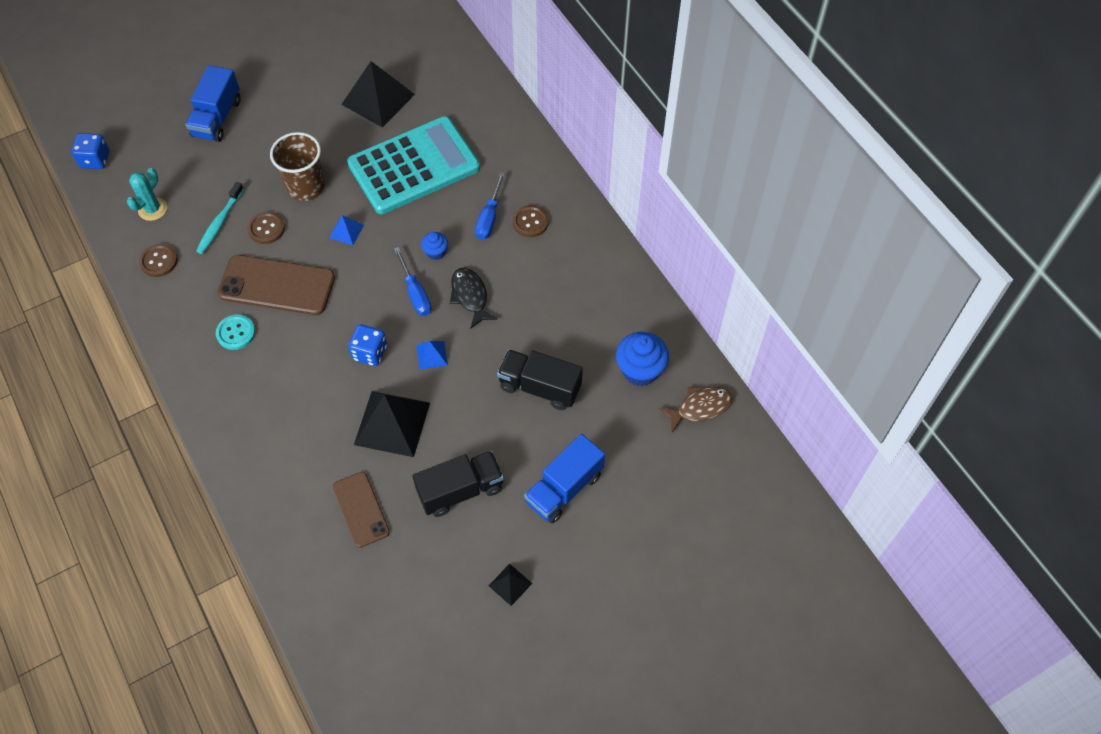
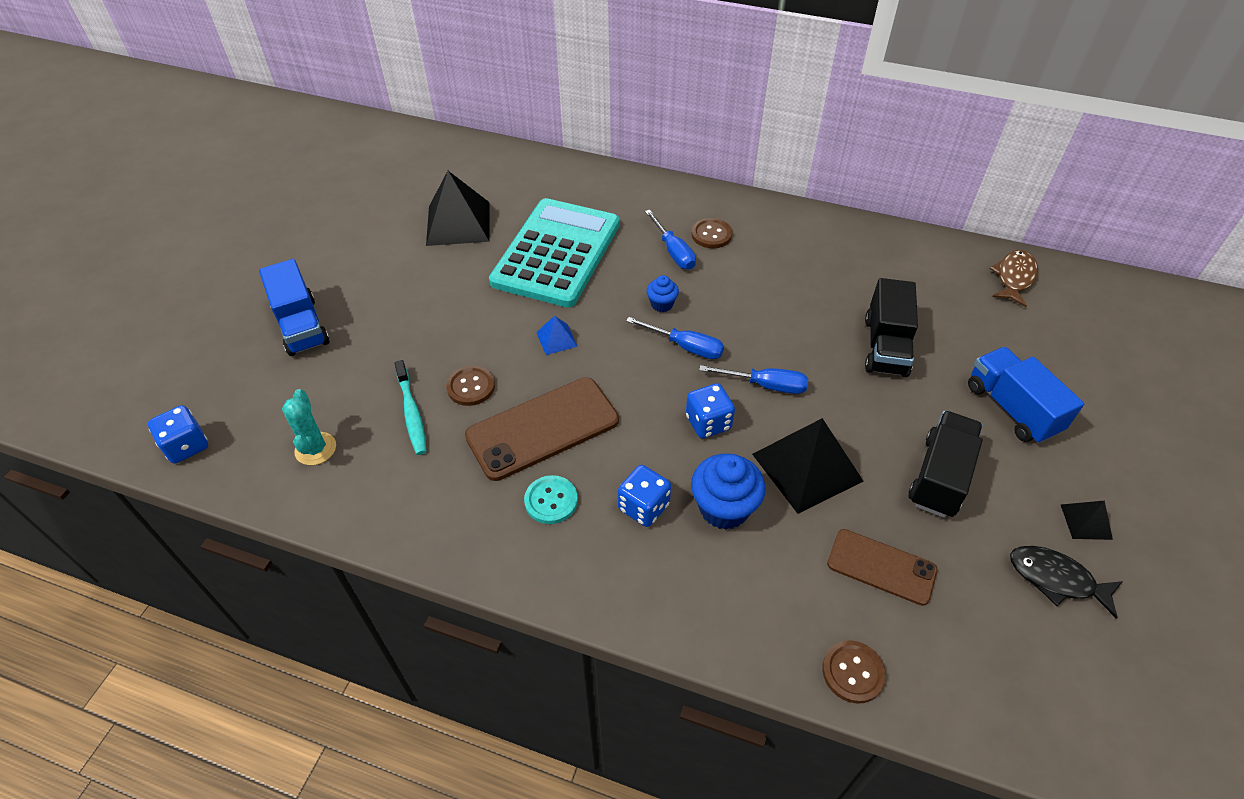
camera: 40 degrees left, 10 degrees down
brown button [139,244,178,277] -> brown button moved to [822,640,886,704]
brown cup [270,132,325,201] -> none
blue pyramid [416,341,448,370] -> blue screwdriver [699,365,808,394]
black fish [450,268,498,328] -> black fish moved to [1010,546,1123,619]
black truck [497,349,583,410] -> black truck turned 60 degrees counterclockwise [865,278,918,377]
blue truck [524,434,605,523] -> blue truck turned 150 degrees clockwise [968,347,1084,444]
blue cupcake [616,332,669,386] -> blue cupcake moved to [691,454,766,530]
none -> blue dice [618,465,671,527]

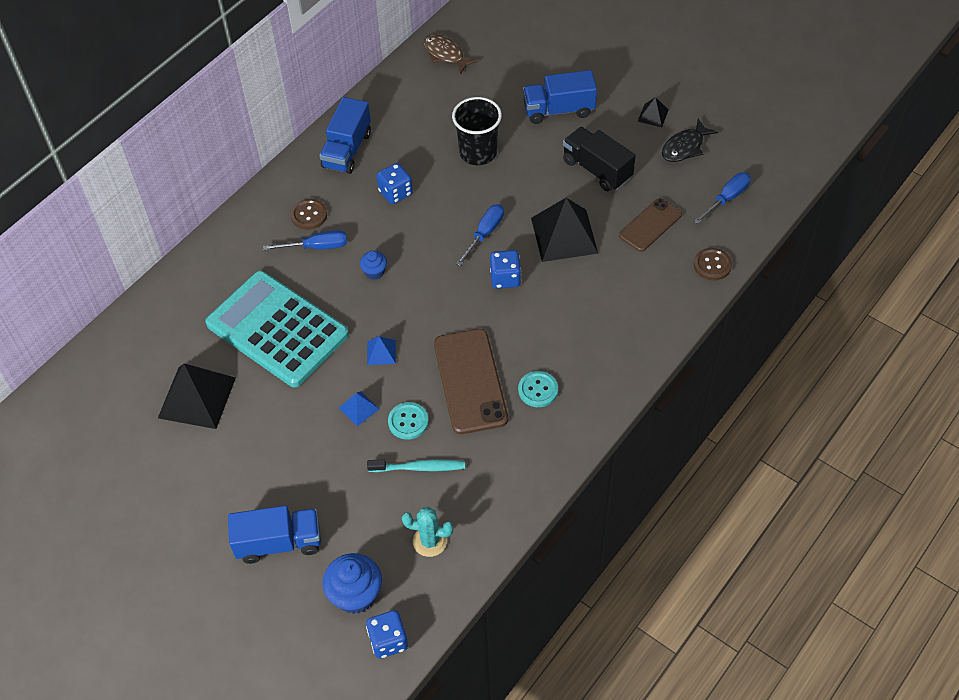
camera: 70 degrees left, 5 degrees up
brown button [446,365,495,406] -> turquoise button [388,402,429,440]
blue dice [618,465,671,527] -> blue dice moved to [376,163,413,204]
blue screwdriver [626,317,724,359] -> blue screwdriver moved to [694,172,751,224]
blue cupcake [691,454,766,530] -> blue cupcake moved to [322,553,382,614]
black truck [865,278,918,377] -> black cup [452,97,502,165]
none -> blue truck [319,97,371,174]
none -> blue pyramid [339,391,379,426]

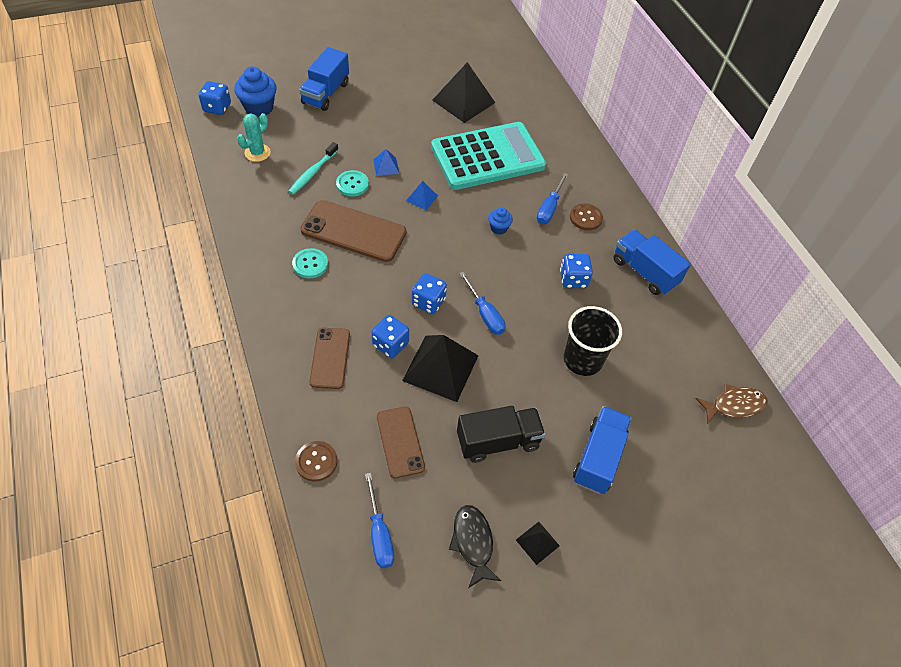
camera: 115 degrees right, 0 degrees up
none -> brown phone [309,328,350,389]
none -> blue dice [372,315,409,358]

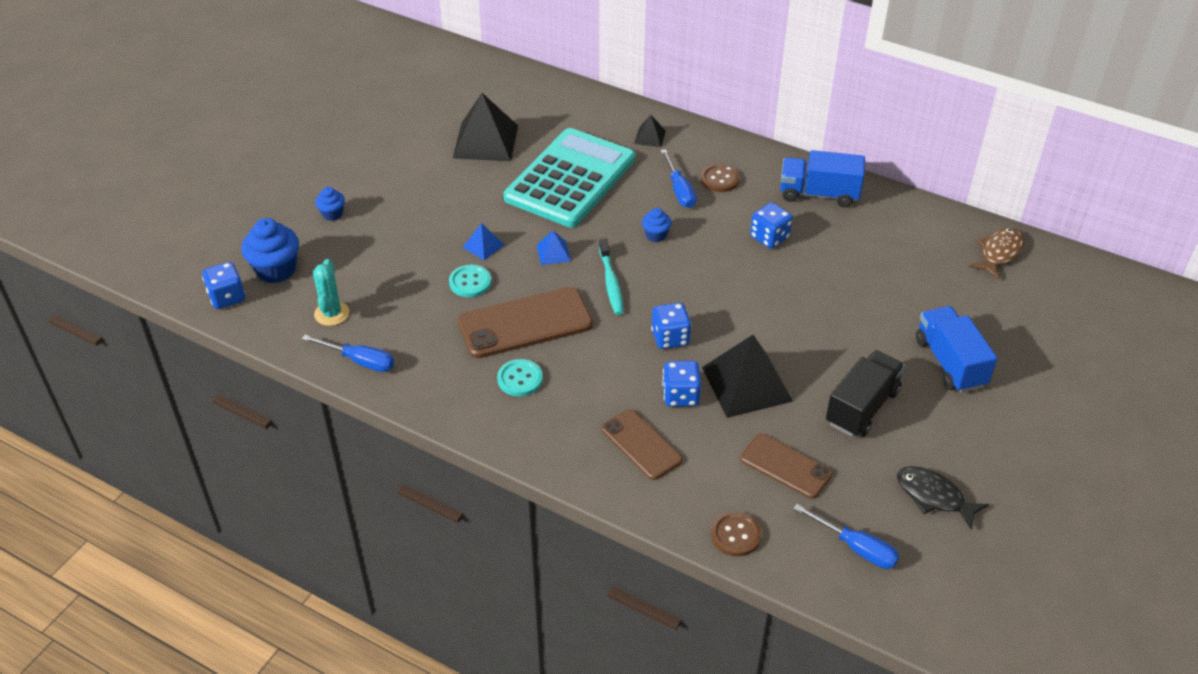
camera: 35 degrees left, 10 degrees down
turquoise toothbrush [288,142,338,195] -> turquoise toothbrush moved to [599,239,624,315]
blue truck [299,47,349,111] -> blue cupcake [315,187,345,221]
blue screwdriver [459,272,506,335] -> blue screwdriver moved to [302,335,394,372]
black pyramid [516,522,560,565] -> black pyramid moved to [634,115,666,147]
black cup [564,306,622,376] -> none

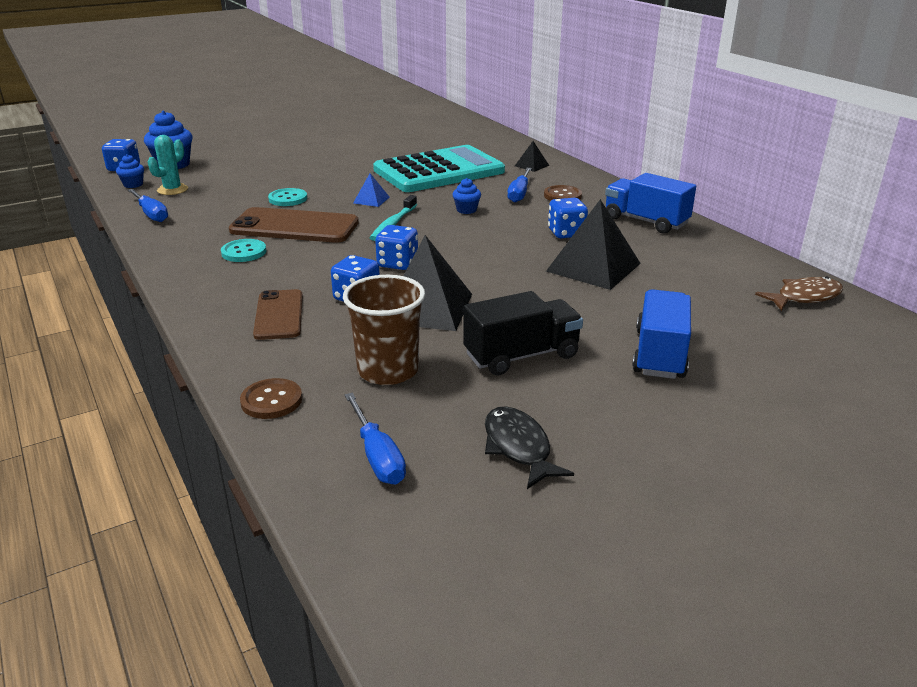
camera: 30 degrees right, 15 degrees down
blue cupcake [315,187,345,221] -> blue cupcake moved to [116,154,144,188]
black pyramid [453,93,518,161] -> black pyramid moved to [546,199,641,290]
blue pyramid [462,223,504,260] -> none
brown phone [740,434,833,499] -> brown cup [343,275,425,385]

